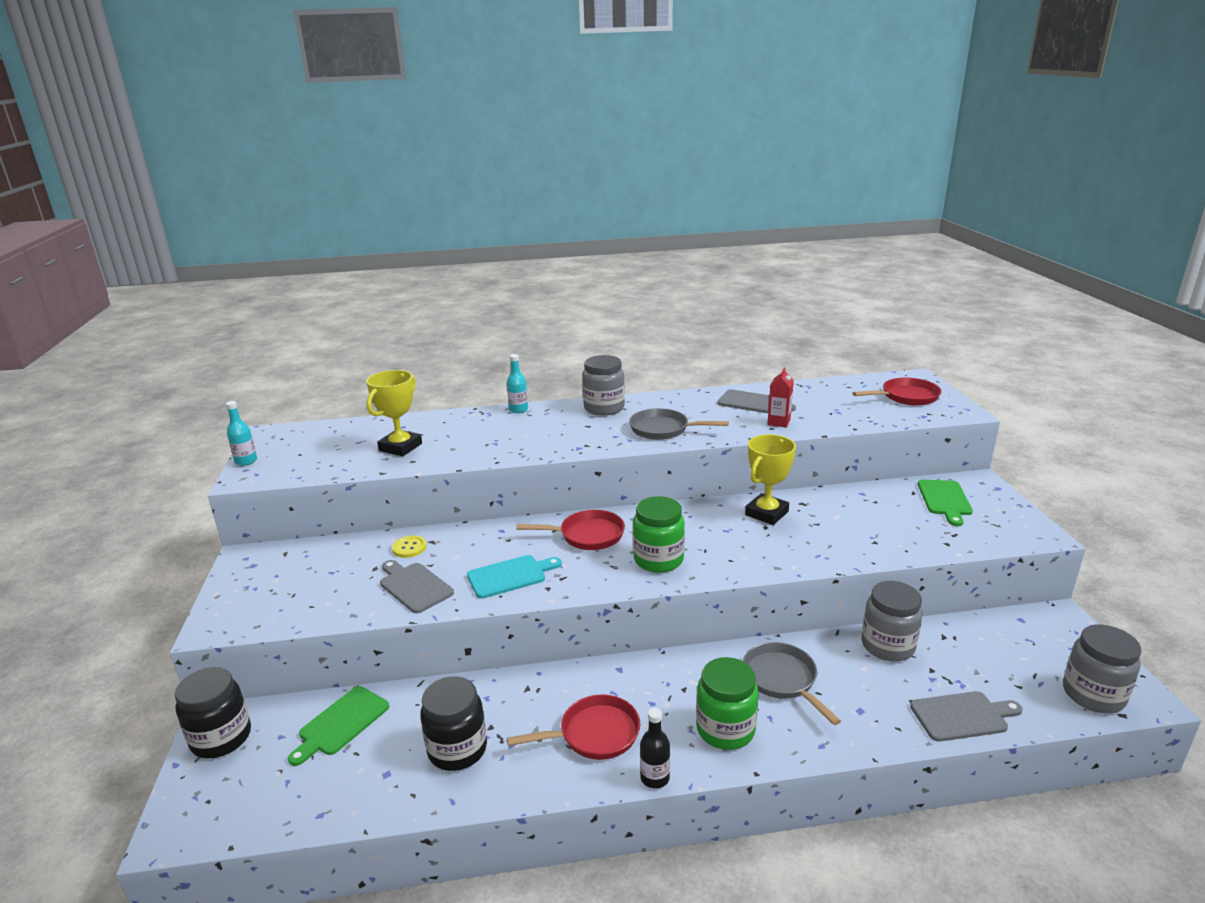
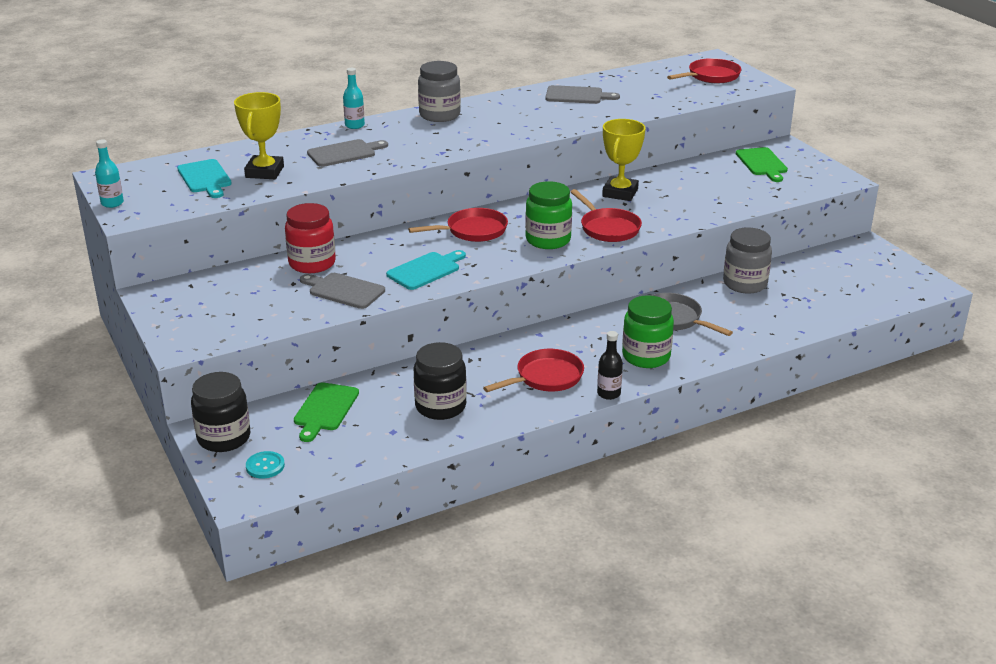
camera: 20 degrees left, 5 degrees up
yellow button [392,536,427,558] -> red jar [285,203,336,273]
grey pan [629,408,729,440] -> none
red carton [768,367,794,428] -> none
grey cutting board [910,691,1022,742] -> grey cutting board moved to [307,139,388,167]
grey jar [1063,624,1141,713] -> none
none -> turquoise cutting board [177,159,232,198]
none -> turquoise button [246,451,285,478]
none -> red pan [571,189,642,242]

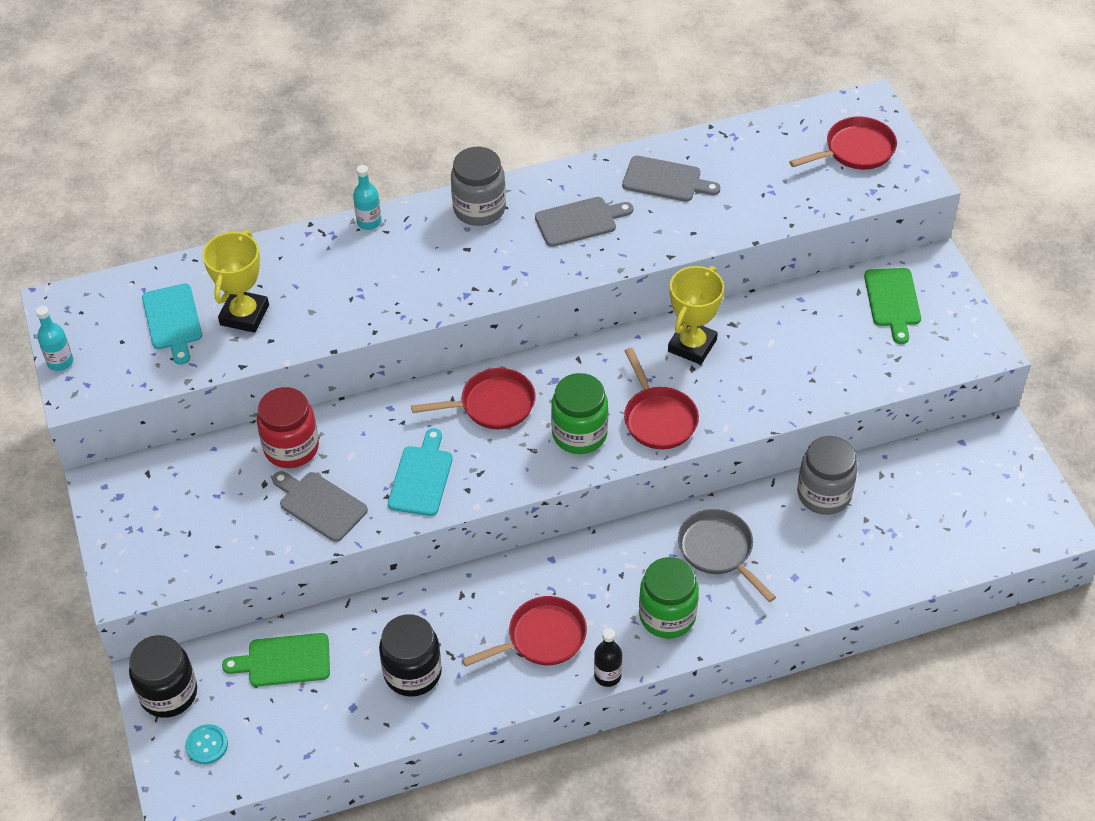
camera: 10 degrees right, 20 degrees up
green cutting board [294,382,359,442] -> green cutting board turned 60 degrees clockwise [222,633,330,687]
grey cutting board [307,139,388,167] -> grey cutting board moved to [535,197,633,247]
turquoise cutting board [386,250,466,290] -> turquoise cutting board turned 45 degrees counterclockwise [388,428,453,516]

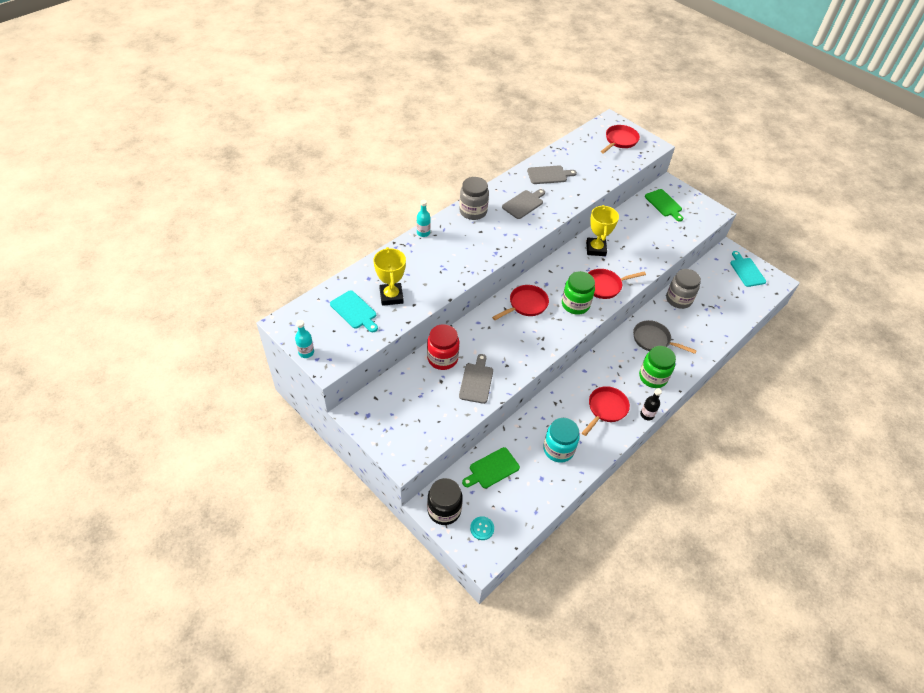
camera: 30 degrees left, 0 degrees up
grey cutting board [272,471,368,542] -> grey cutting board turned 90 degrees clockwise [459,354,493,404]
black jar [379,614,442,697] -> turquoise jar [543,418,579,463]
turquoise cutting board [388,428,453,516] -> turquoise cutting board moved to [730,251,766,287]
red pan [624,348,699,449] -> red pan turned 120 degrees clockwise [588,269,646,299]

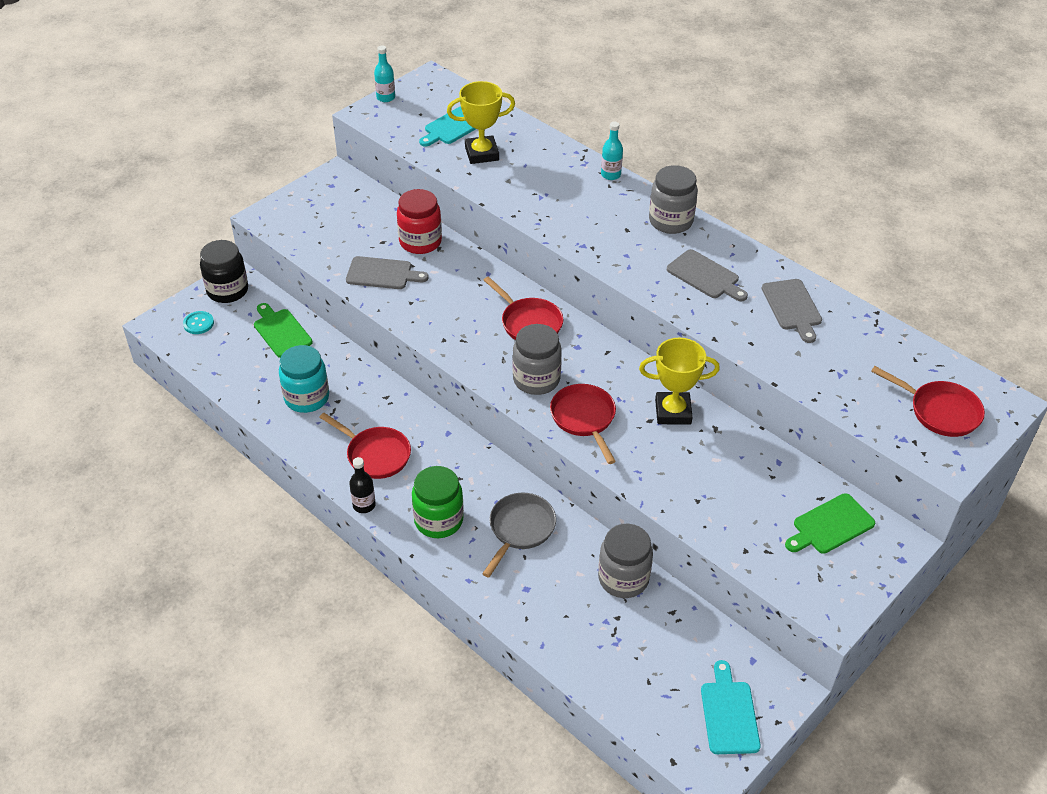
camera: 90 degrees right, 5 degrees down
green jar [562,271,595,315] -> grey jar [513,324,562,395]
turquoise cutting board [730,251,766,287] -> turquoise cutting board turned 75 degrees counterclockwise [701,660,761,754]

